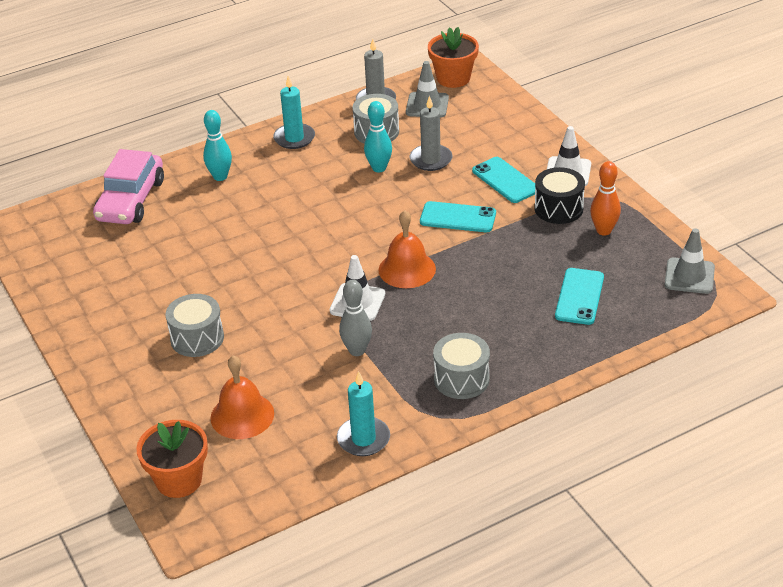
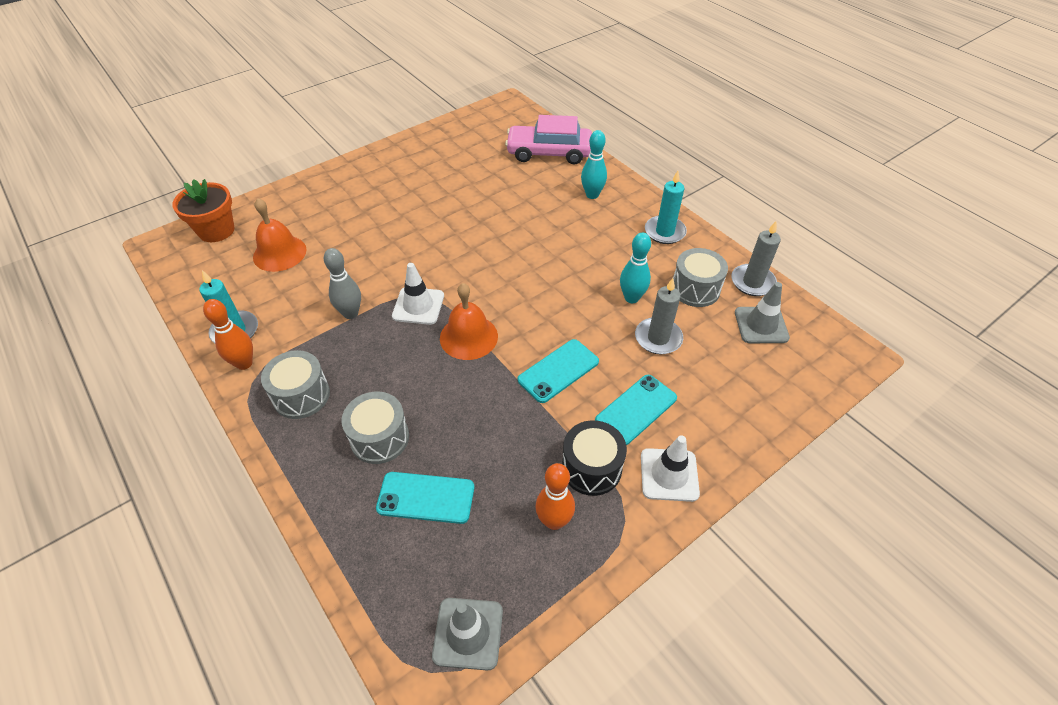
camera: 80 degrees right, 10 degrees up
grey drum [166,294,224,357] -> grey drum moved to [341,392,409,464]
turquoise phone [420,201,496,232] -> turquoise phone turned 45 degrees clockwise [518,339,599,403]
orange flower pot [428,27,479,88] -> none
none -> orange bowling pin [203,299,253,370]

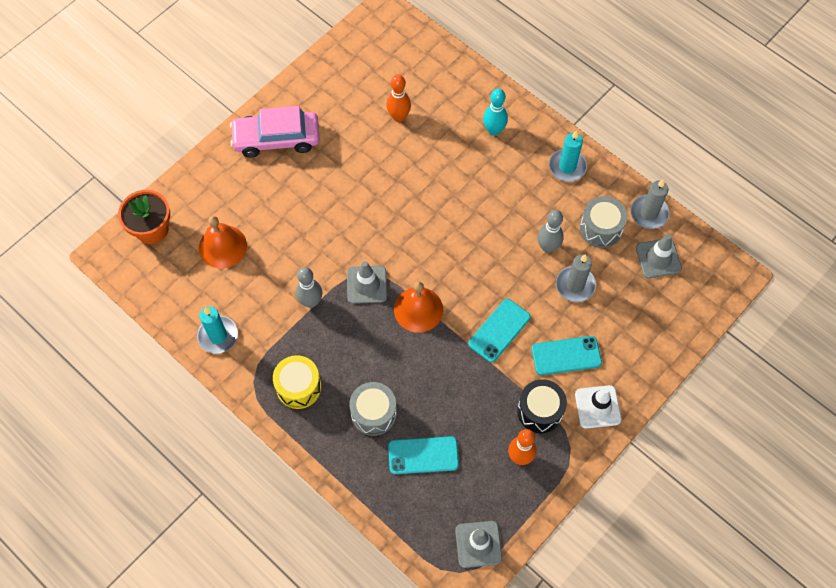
camera: 10 degrees left, 15 degrees up
orange bowling pin [203,299,253,370] -> orange bowling pin moved to [386,74,411,122]
grey drum [261,350,330,419] -> yellow drum [273,355,321,409]
white traffic cone [392,263,444,325] -> grey traffic cone [347,261,387,304]
pink car [505,115,592,164] -> pink car moved to [230,106,320,157]
turquoise phone [595,375,677,445] -> turquoise phone turned 45 degrees clockwise [532,336,602,375]
turquoise bowling pin [620,233,651,303] -> grey bowling pin [537,210,564,253]

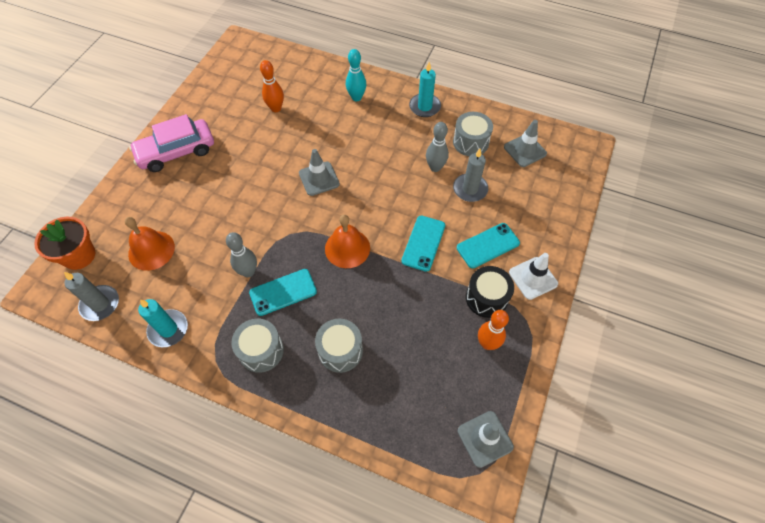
camera: 20 degrees left, 5 degrees down
yellow drum [273,355,321,409] -> grey drum [231,319,284,373]
grey traffic cone [347,261,387,304] -> grey traffic cone moved to [299,149,340,196]
turquoise phone [388,436,459,474] -> turquoise phone moved to [249,269,317,316]
grey candle [630,179,670,229] -> grey candle moved to [64,272,119,321]

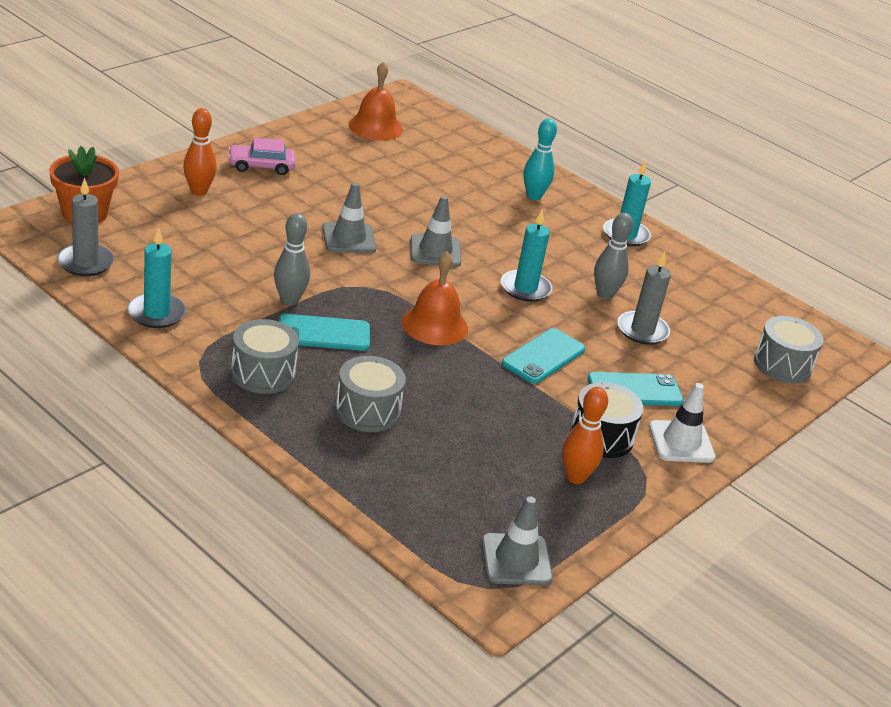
camera: 15 degrees right, 25 degrees down
orange bell [125,217,175,271] -> orange bell moved to [348,62,403,140]
pink car [129,114,214,172] -> pink car [228,138,296,175], size x0.60
orange bowling pin [260,60,284,112] -> orange bowling pin moved to [183,108,217,195]
grey drum [453,112,493,156] -> grey drum moved to [754,316,824,383]
grey traffic cone [504,120,547,167] -> grey traffic cone moved to [322,182,376,253]
none -> turquoise candle [501,209,552,302]

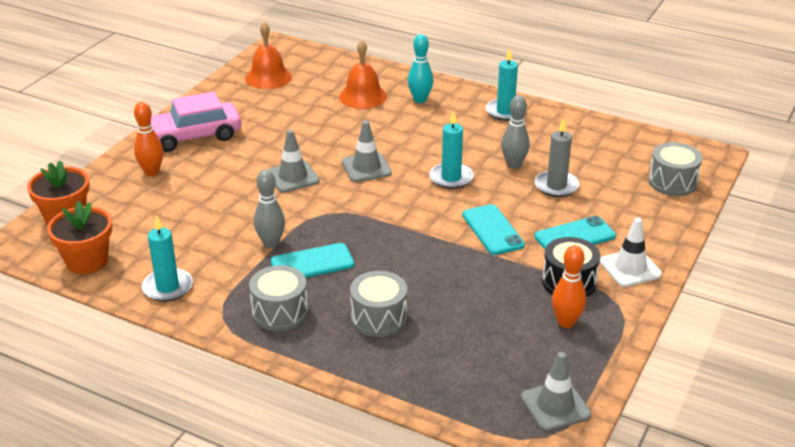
camera: 10 degrees left, 0 degrees up
grey candle [57,178,114,276] -> orange flower pot [47,201,112,274]
pink car [228,138,296,175] -> pink car [151,91,241,152], size x1.67
orange bell [402,251,468,345] -> orange bell moved to [339,40,387,109]
turquoise phone [502,328,585,384] -> turquoise phone turned 45 degrees counterclockwise [462,204,525,255]

